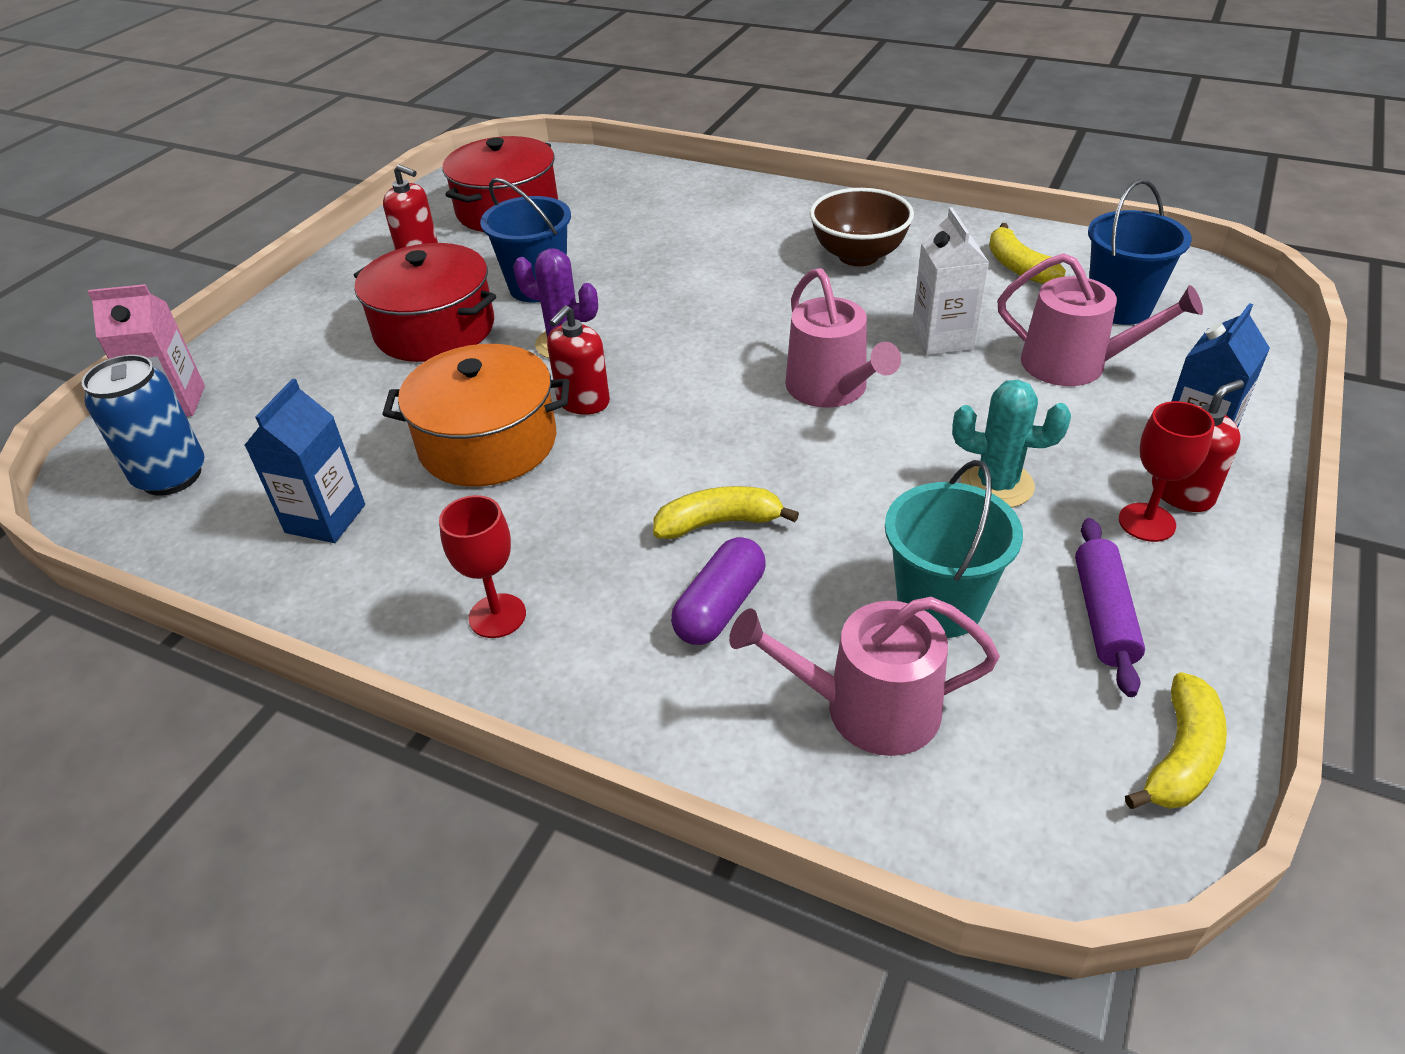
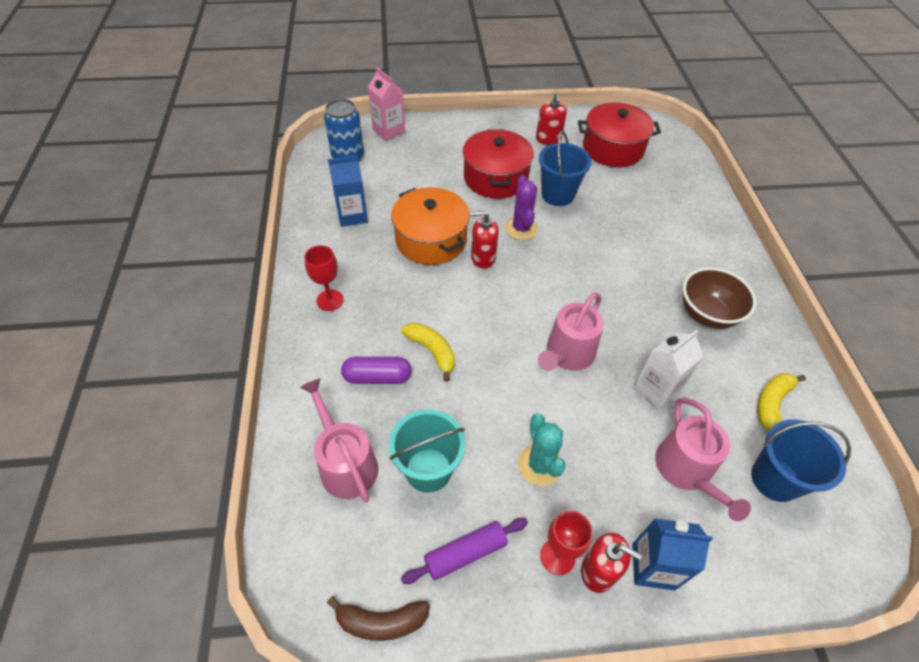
camera: 55 degrees right, 10 degrees up
yellow banana [1125,672,1227,809] -> brown banana [327,596,430,641]

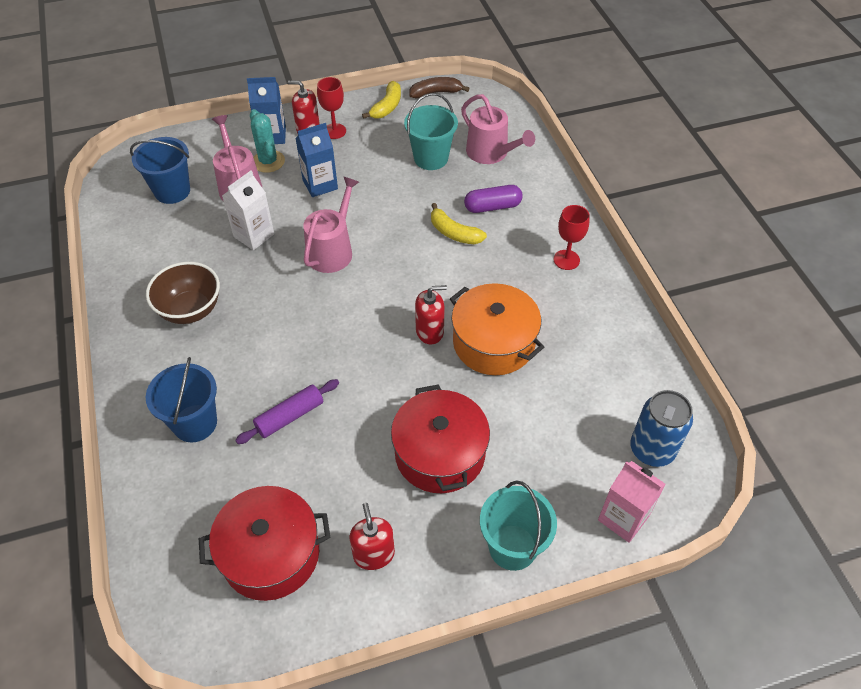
camera: 170 degrees right, 0 degrees up
blue carton [328,155,368,227] -> blue carton moved to [295,123,338,197]
purple rolling pin [401,518,528,584] -> purple rolling pin moved to [235,379,339,444]
purple cactus [505,175,538,240] -> none
turquoise cactus [518,414,566,486] -> turquoise cactus moved to [250,109,285,173]
blue bucket [539,130,592,206] -> blue bucket moved to [146,357,217,442]
yellow banana [757,373,806,430] -> yellow banana moved to [362,81,401,119]
none -> turquoise bucket [480,481,557,571]

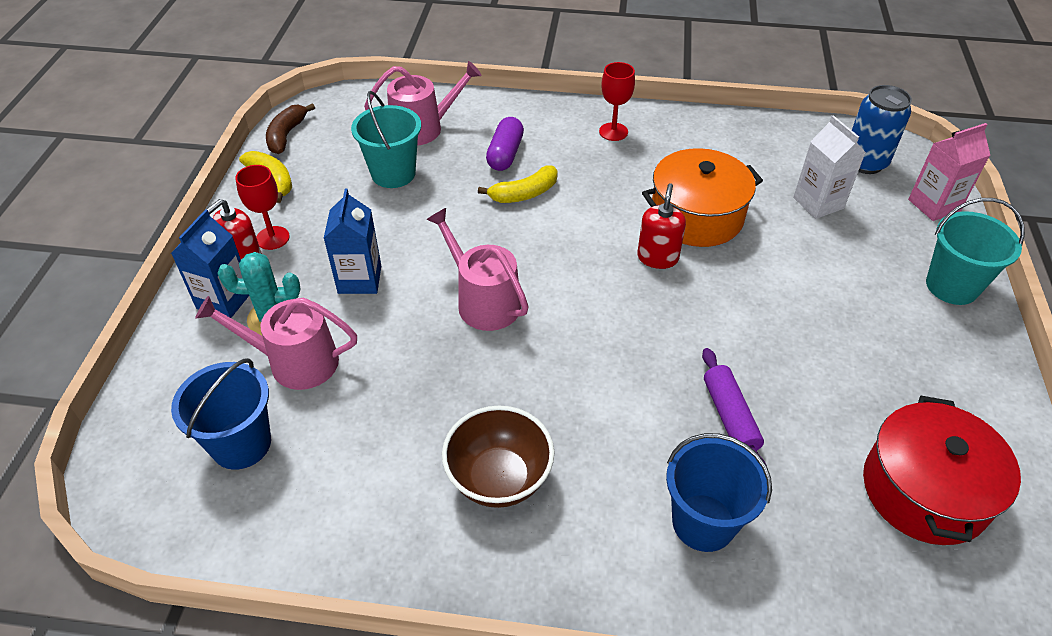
camera: 65 degrees left, 5 degrees down
white carton [222,171,274,250] -> white carton moved to [793,115,866,219]
red soap dispenser [349,503,395,570] -> none
red pot [391,384,490,493] -> none

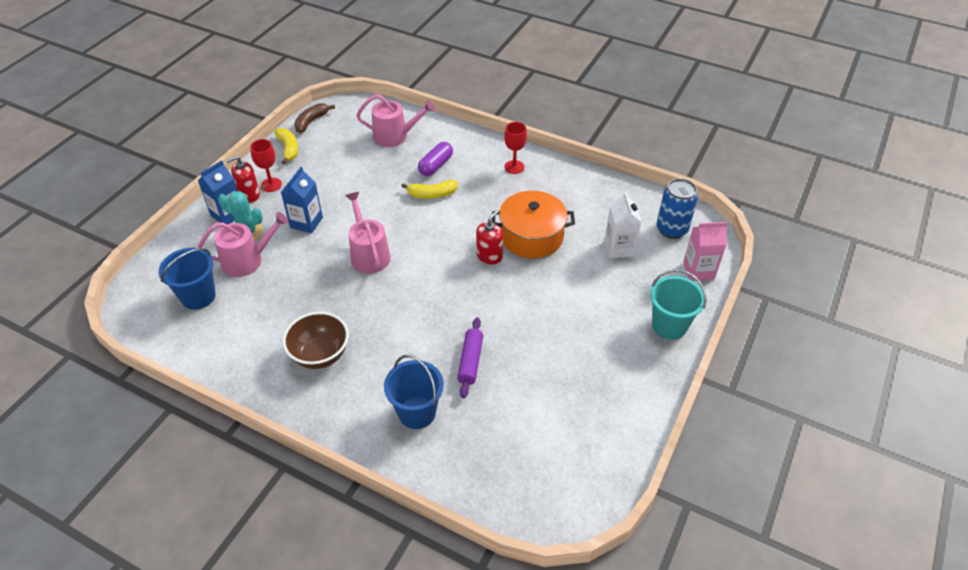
camera: 20 degrees right, 0 degrees up
pink watering can [195,296,357,390] -> pink watering can turned 135 degrees clockwise [198,212,288,277]
turquoise bucket [351,91,421,188] -> none
red pot [863,396,1021,545] -> none

